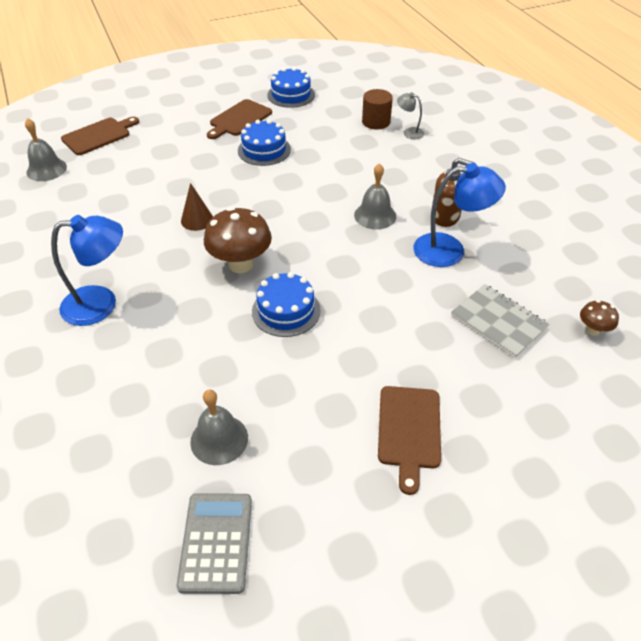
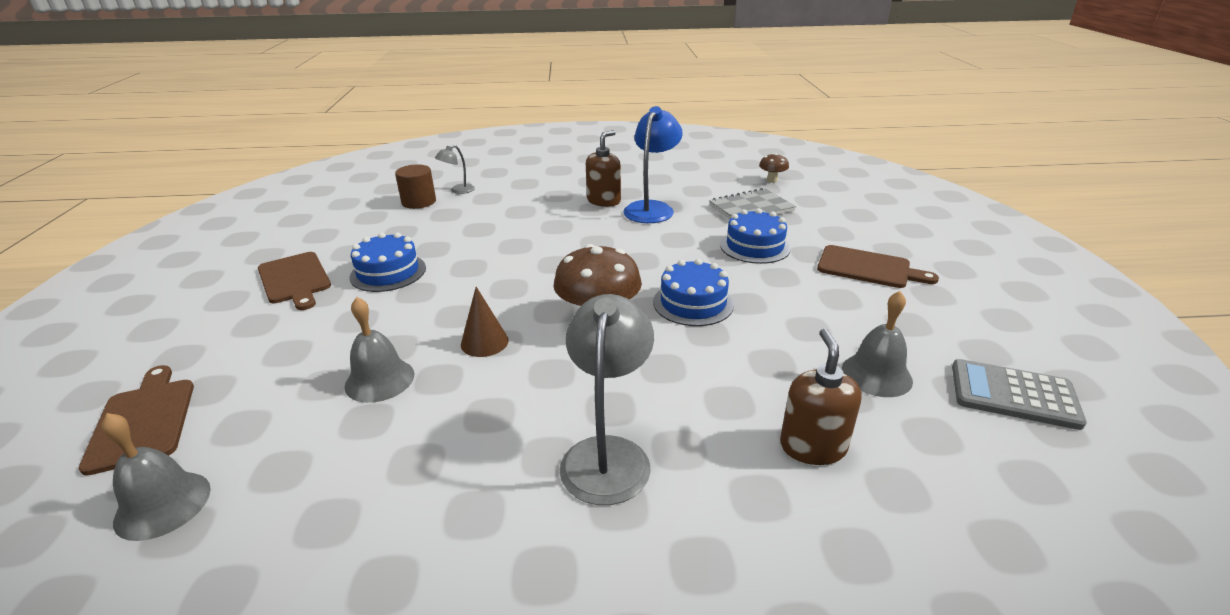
camera: 70 degrees left, 15 degrees down
blue lamp [51,215,123,326] -> grey lamp [560,294,654,505]
blue cake [267,67,315,108] -> blue cake moved to [720,209,791,264]
grey bell [354,163,396,229] -> grey bell moved to [344,297,414,403]
none -> brown soap dispenser [780,329,862,465]

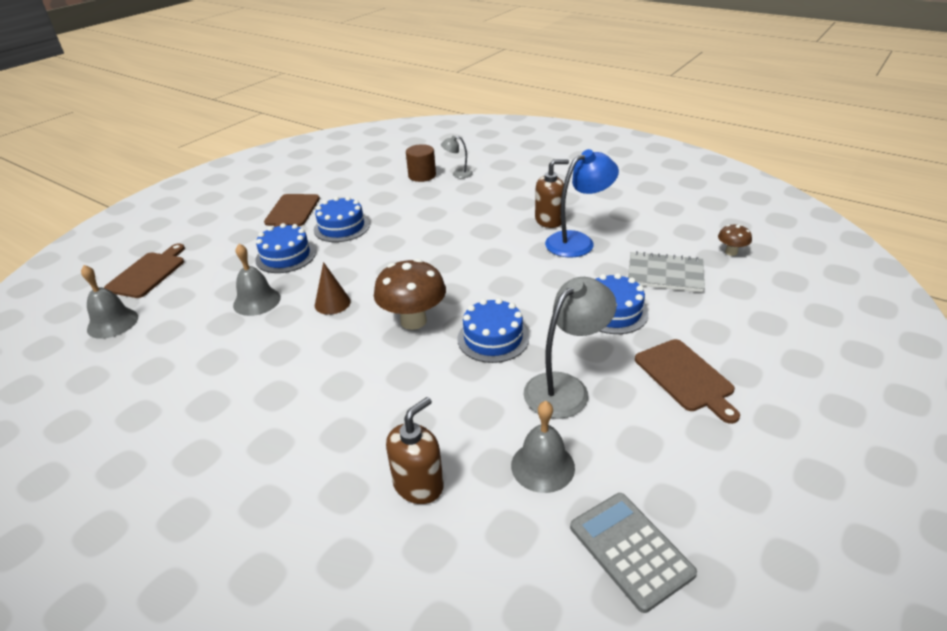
camera: 40 degrees right, 5 degrees up
grey lamp [560,294,654,505] -> grey lamp moved to [523,277,617,419]
none -> blue cake [255,223,316,273]

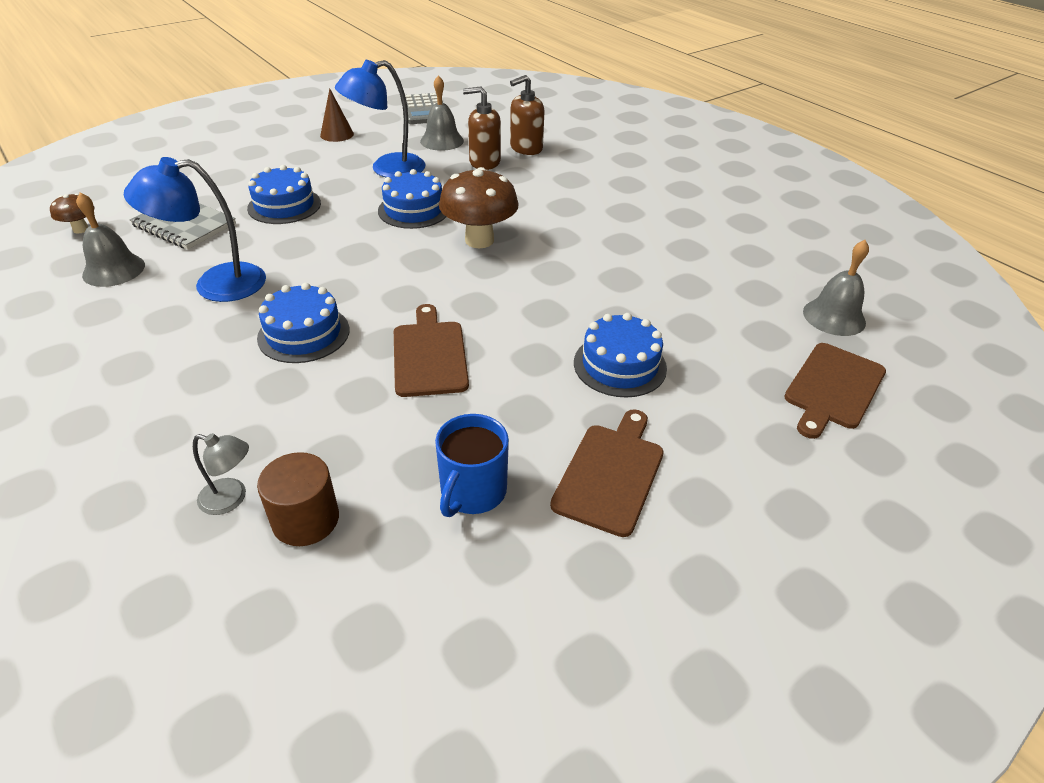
camera: 165 degrees left, 5 degrees up
grey bell [233,244,280,316] -> grey bell moved to [76,193,145,287]
blue cake [314,197,370,242] -> blue cake moved to [257,283,349,363]
brown cone [315,262,351,315] -> brown cone moved to [320,88,354,142]
grey lamp [523,277,617,419] -> blue lamp [335,60,425,177]
brown soap dispenser [535,159,569,228] -> brown soap dispenser moved to [463,86,501,170]
brown cutting board [635,339,740,424] -> brown cutting board moved to [394,304,469,397]
none -> blue mug [435,414,509,517]

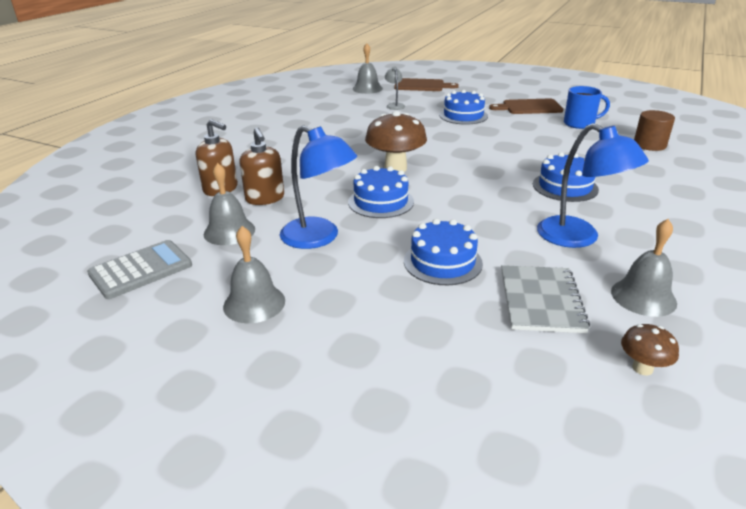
camera: 115 degrees left, 10 degrees down
grey lamp [193,433,249,515] -> grey lamp moved to [385,67,405,110]
brown cone [320,88,354,142] -> grey bell [223,226,285,323]
brown cutting board [394,304,469,397] -> none

